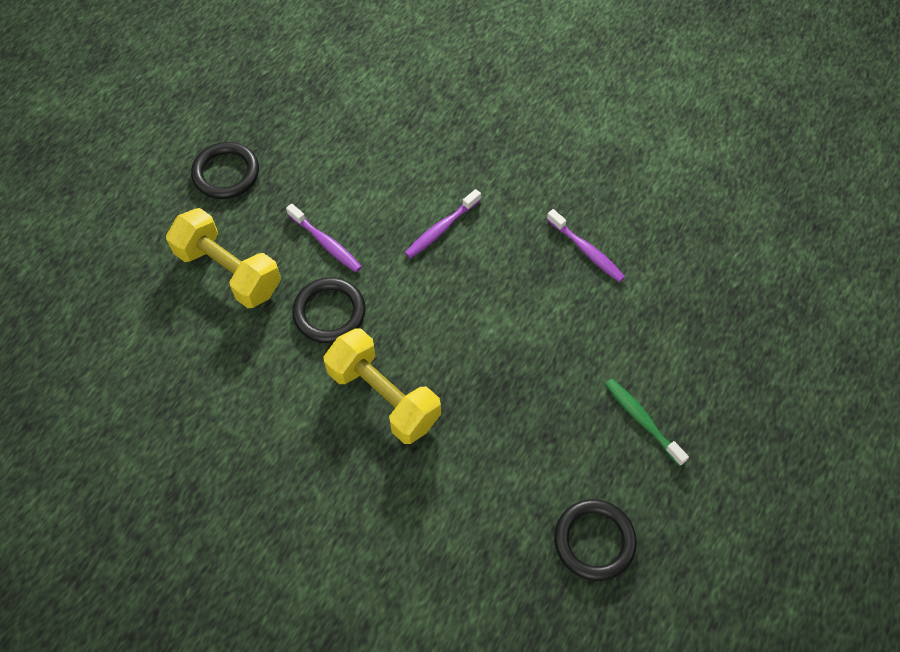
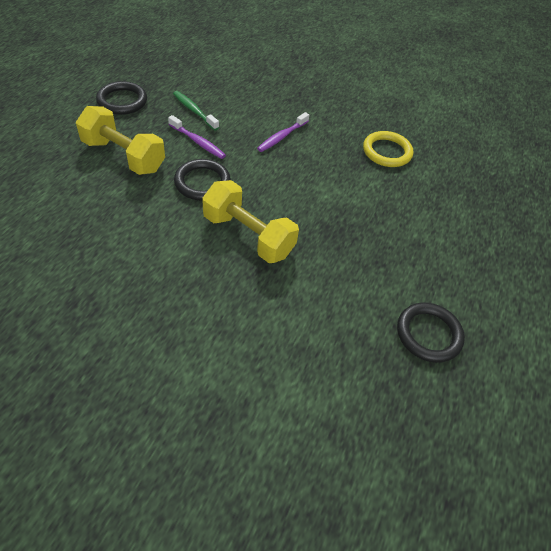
camera: 10 degrees left, 10 degrees down
purple toothbrush [547,209,625,282] -> yellow ring [363,131,413,167]
green toothbrush [605,379,689,466] -> green toothbrush moved to [173,91,219,130]

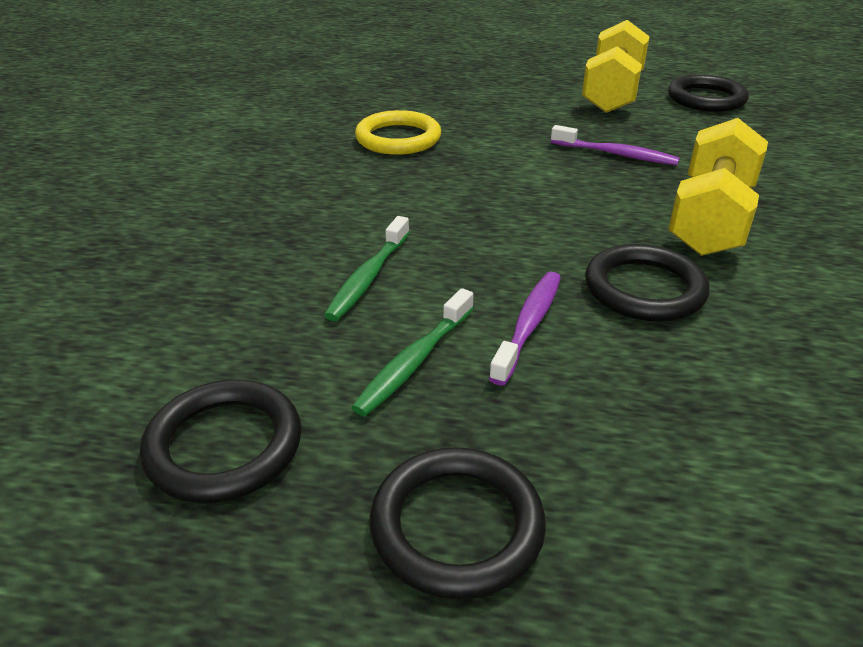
camera: 100 degrees left, 15 degrees down
yellow dumbbell [76,106,165,175] -> yellow dumbbell moved to [582,20,650,113]
purple toothbrush [257,112,309,152] -> purple toothbrush moved to [551,125,680,165]
none -> black ring [140,380,302,503]
none -> green toothbrush [324,216,410,321]

